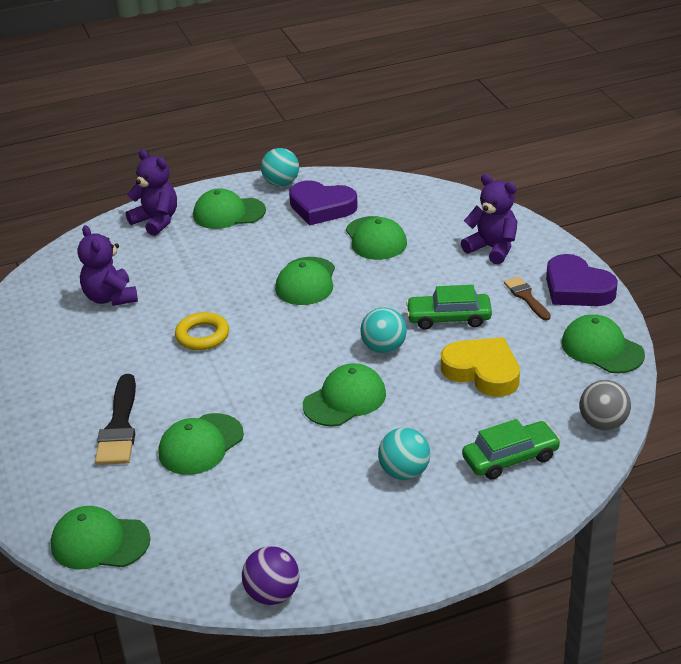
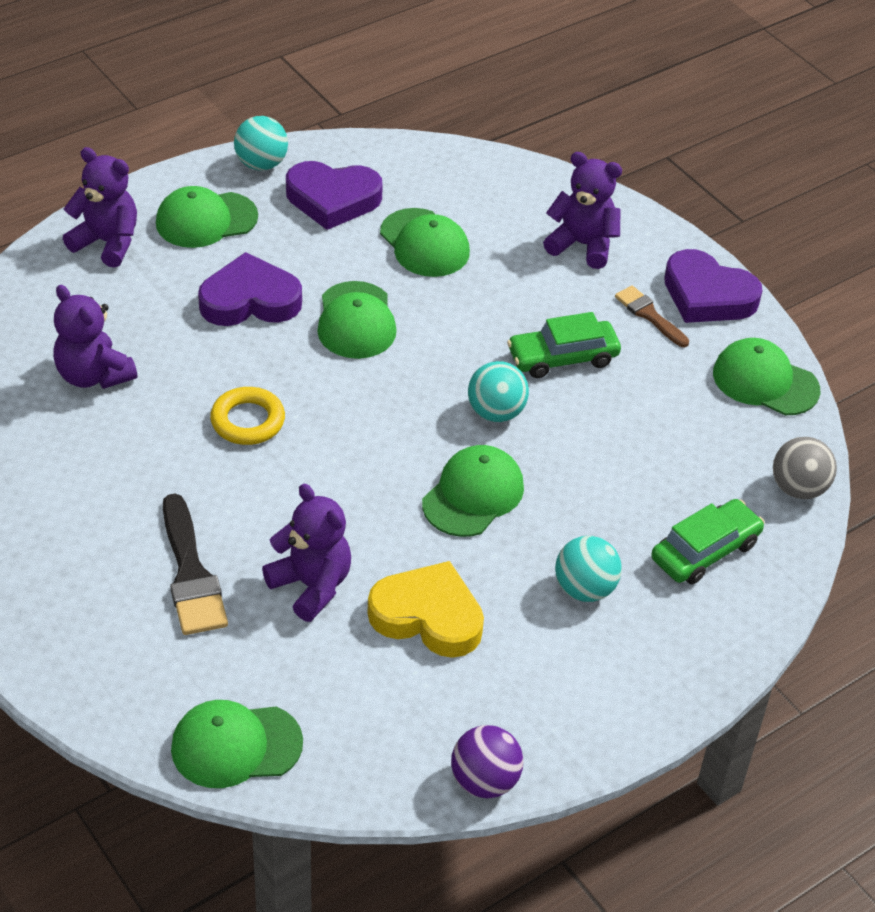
camera: 20 degrees left, 10 degrees up
green cap [159,413,244,475] -> purple teddy bear [262,484,351,622]
yellow heart [441,337,520,397] -> yellow heart moved to [368,561,484,658]
none -> purple heart [198,252,302,326]

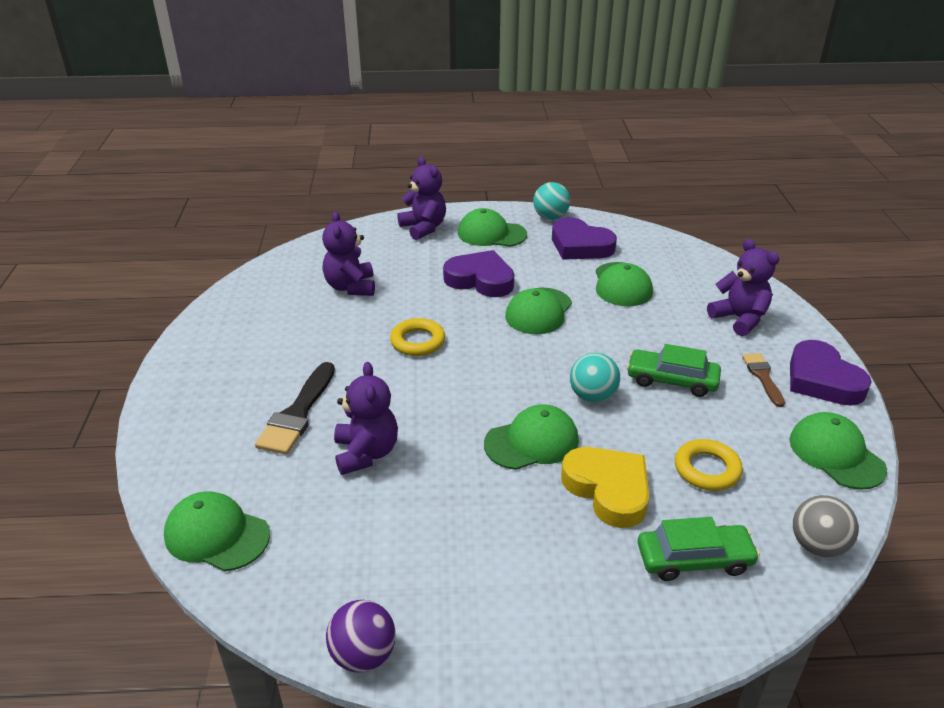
camera: 35 degrees right, 10 degrees down
yellow heart [368,561,484,658] -> yellow heart moved to [561,447,649,528]
turquoise ball [555,536,622,602] -> none
none -> yellow ring [675,439,743,491]

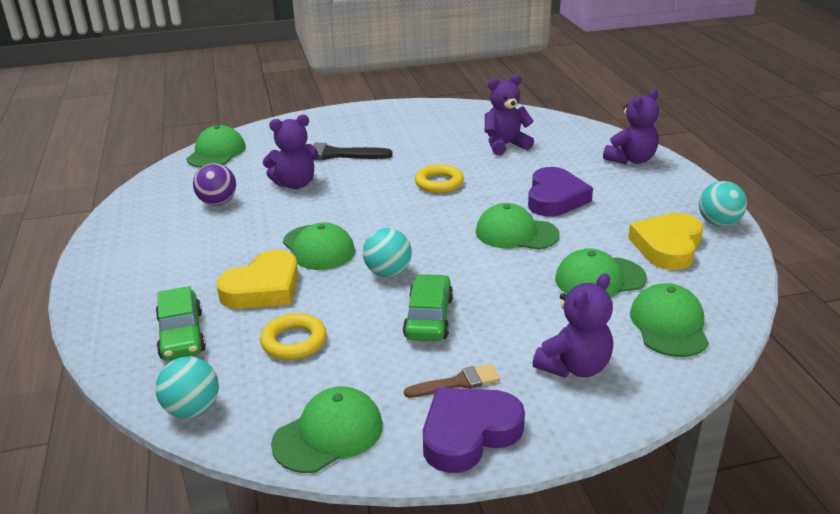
camera: 80 degrees right, 5 degrees down
purple ball [326,600,396,673] -> purple ball moved to [193,163,236,206]
green cap [458,208,527,247] -> green cap moved to [630,283,709,357]
purple heart [552,217,617,260] -> yellow heart [628,213,703,270]
grey ball [793,495,859,557] -> turquoise ball [155,356,219,418]

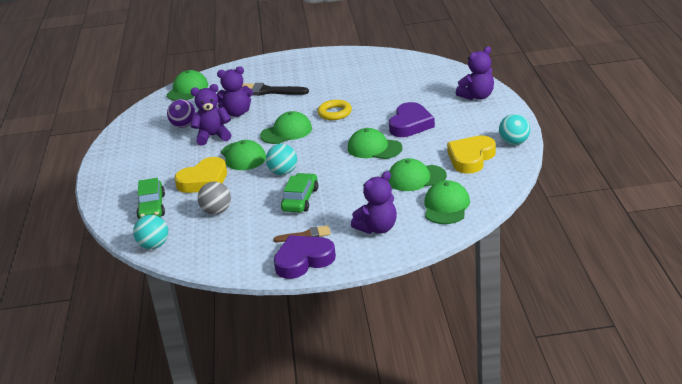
camera: 10 degrees right, 0 degrees up
yellow ring [260,313,327,360] -> grey ball [198,182,231,215]
green cap [271,386,383,473] -> green cap moved to [260,111,312,144]
purple teddy bear [485,74,534,155] -> purple teddy bear moved to [191,84,231,145]

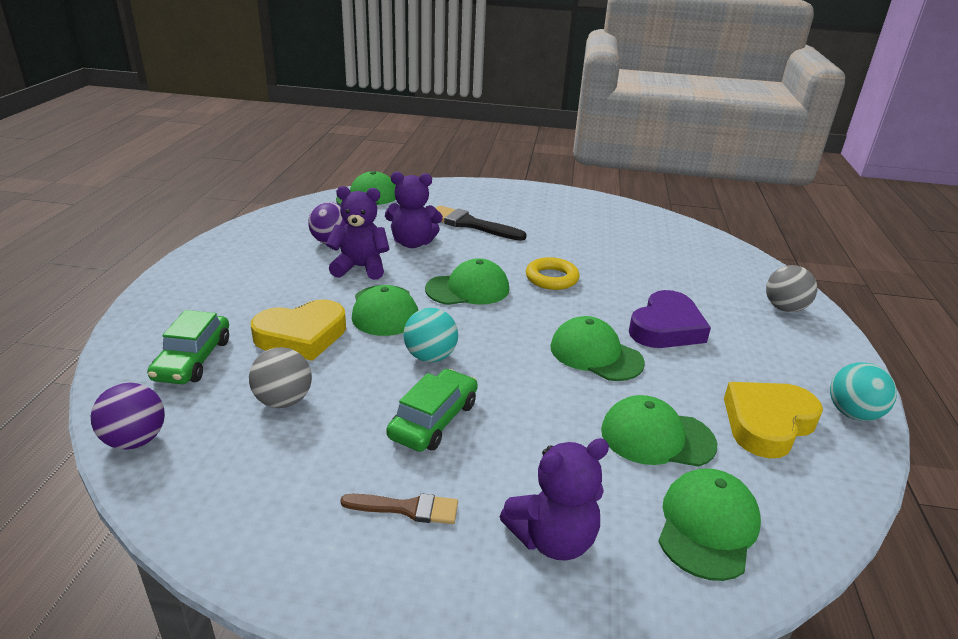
camera: 10 degrees right, 0 degrees up
turquoise ball [133,215,168,249] -> purple ball [91,383,165,450]
purple heart [274,235,336,279] -> none
purple teddy bear [456,47,494,100] -> grey ball [766,265,817,312]

